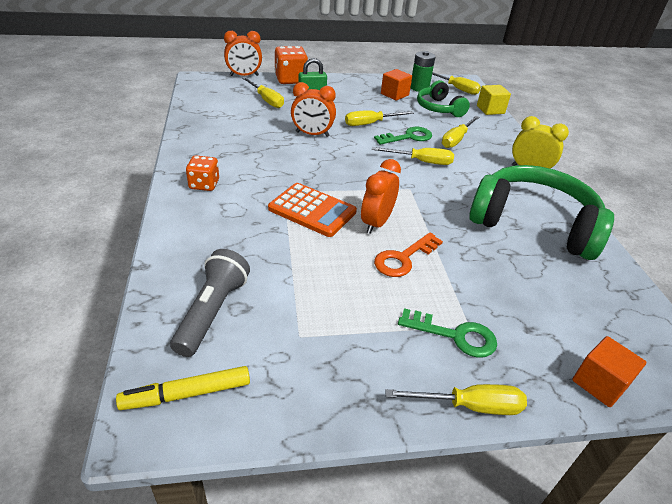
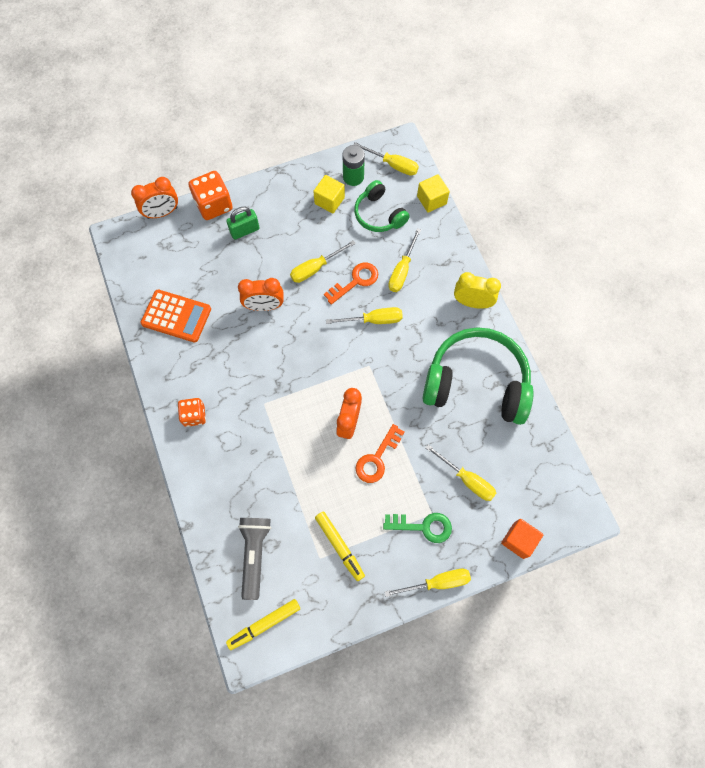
camera: 10 degrees left, 30 degrees up
yellow screwdriver [242,77,284,108] -> yellow screwdriver moved to [425,444,496,501]
orange calculator [268,183,357,237] -> orange calculator moved to [140,290,211,343]
green key [374,127,432,145] -> orange key [324,262,378,305]
orange cube [381,69,412,101] -> yellow cube [313,175,345,213]
none -> yellow marker [315,512,365,581]

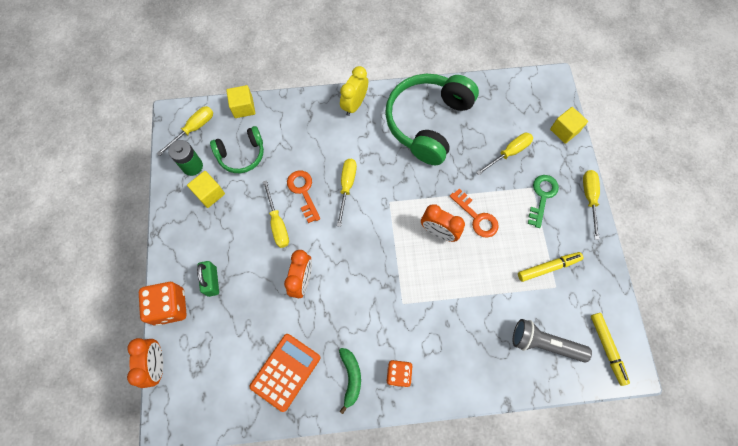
camera: 75 degrees left, 0 degrees up
yellow screwdriver [388,228,421,292] -> none
orange cube [501,519,543,559] -> yellow cube [550,107,588,144]
none -> green banana [339,348,361,414]

